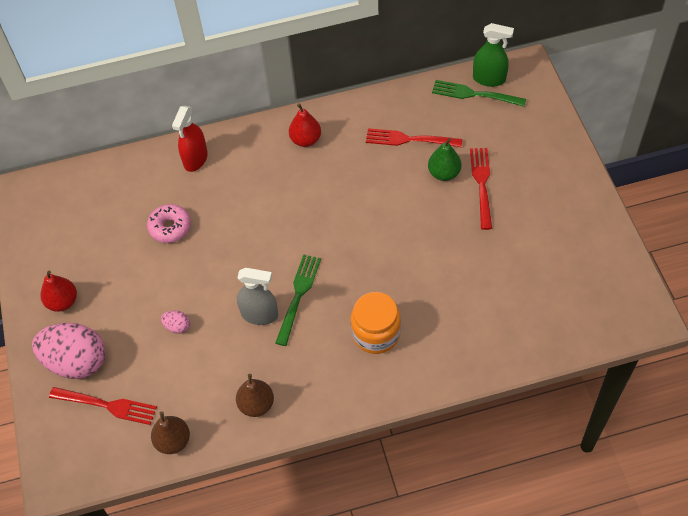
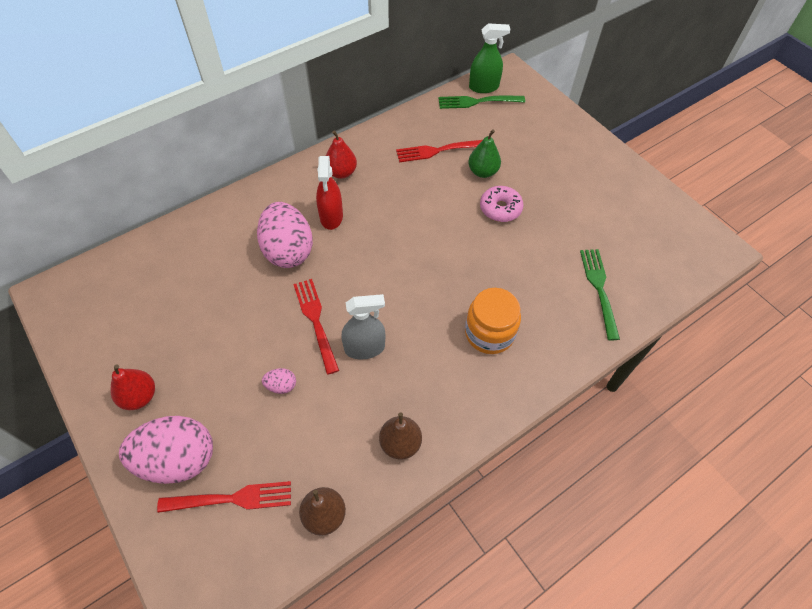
camera: 25 degrees left, 0 degrees up
pink donut [147,204,191,243] -> pink donut moved to [480,186,523,222]
red spray bottle [172,106,208,172] -> red spray bottle moved to [316,156,343,230]
green fork [275,254,321,346] -> green fork moved to [580,249,620,341]
red fork [470,148,492,230] -> red fork moved to [293,279,339,375]
none -> pink egg [257,202,313,268]

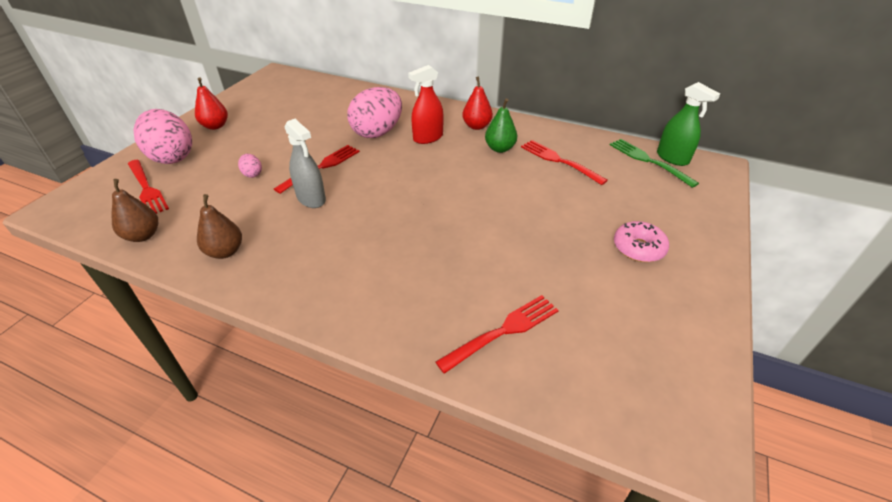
camera: 60 degrees right, 15 degrees down
orange jar [465,288,521,354] -> none
green pear [468,129,501,178] -> green pear moved to [485,98,517,153]
pink donut [480,186,523,222] -> pink donut moved to [614,221,669,262]
green fork [580,249,620,341] -> red fork [436,295,559,374]

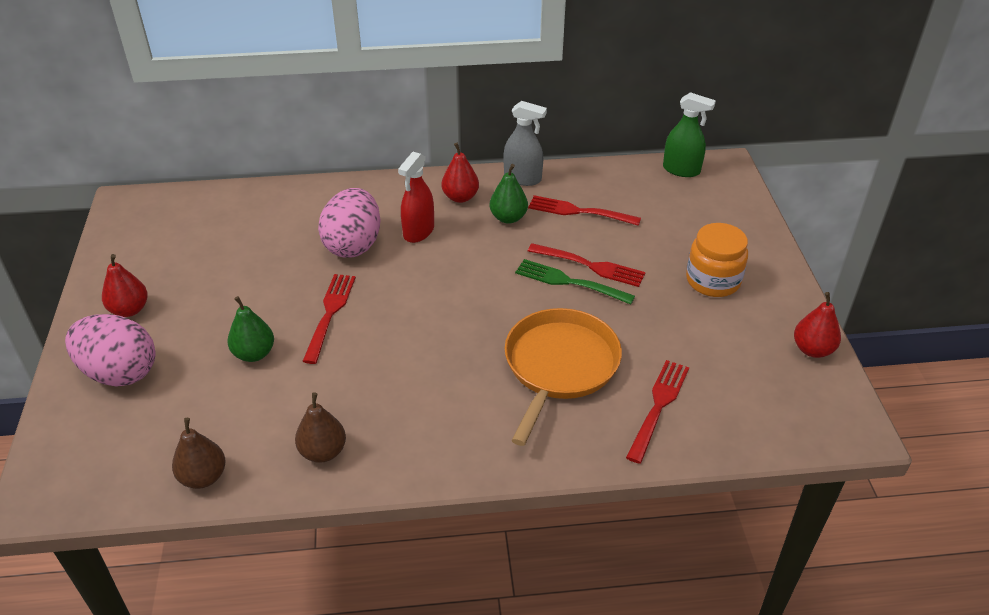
camera: 30 degrees left, 0 degrees up
red fork [128,160,169,214] -> red fork moved to [528,243,645,287]
pink egg [238,154,262,178] -> green pear [228,296,274,362]
grey spray bottle [285,119,326,208] -> grey spray bottle moved to [504,101,547,186]
green fork [610,139,699,188] -> green fork moved to [515,259,635,305]
pink donut [614,221,669,262] -> orange jar [686,223,748,297]
none -> orange pan [505,308,622,446]
none -> red pear [794,292,841,358]

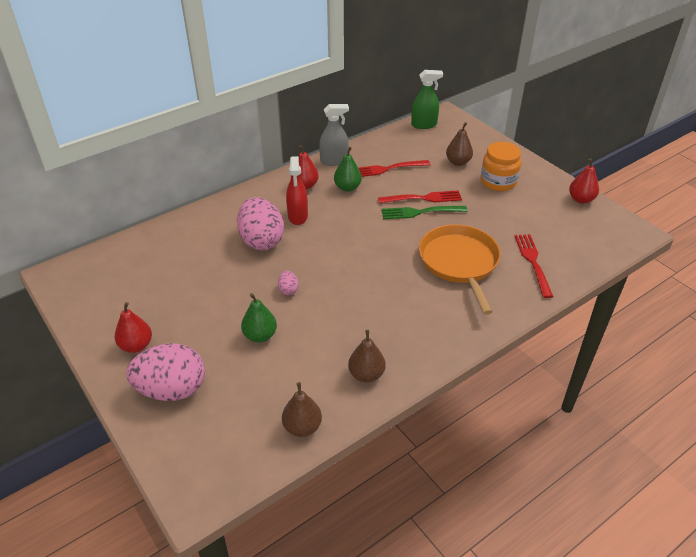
camera: 30 degrees left, 0 degrees up
red fork [303,274,356,364] -> pink egg [278,271,298,295]
none -> brown pear [446,122,473,166]

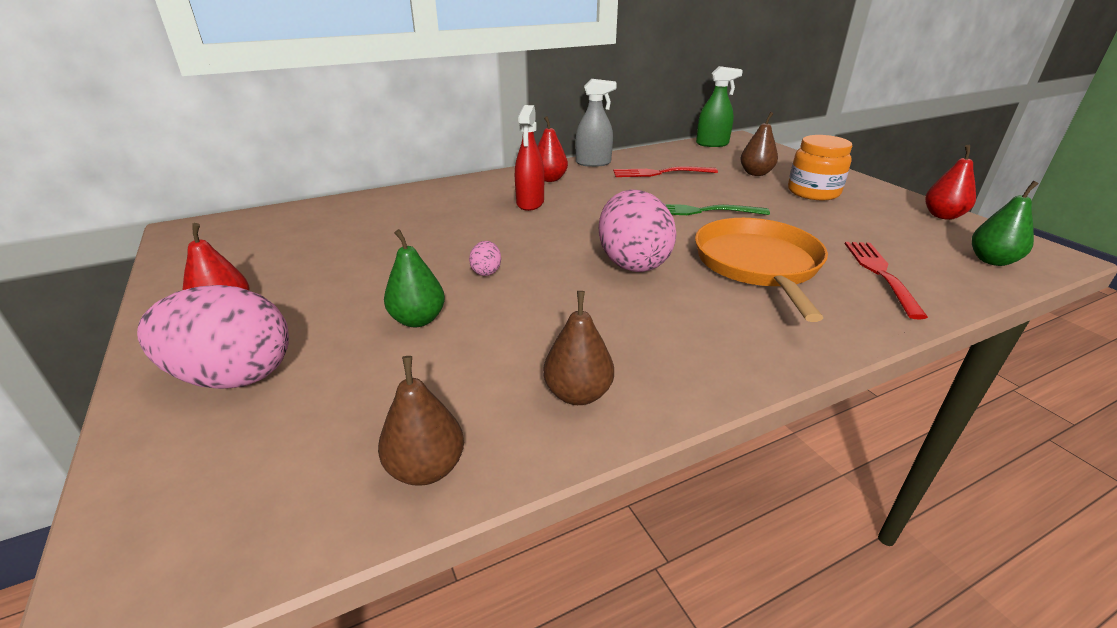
camera: 10 degrees right, 10 degrees down
pink egg [237,197,284,250] -> pink egg moved to [599,189,677,272]
green pear [334,147,362,192] -> green pear moved to [972,181,1039,266]
red fork [378,190,462,204] -> none

